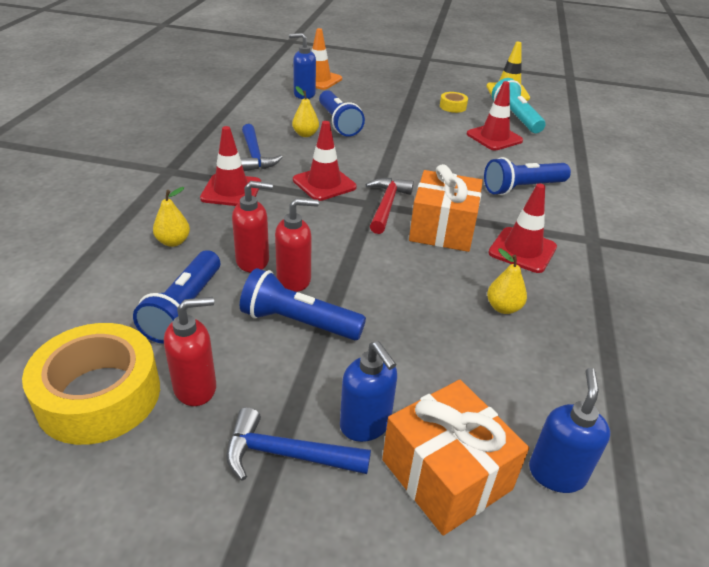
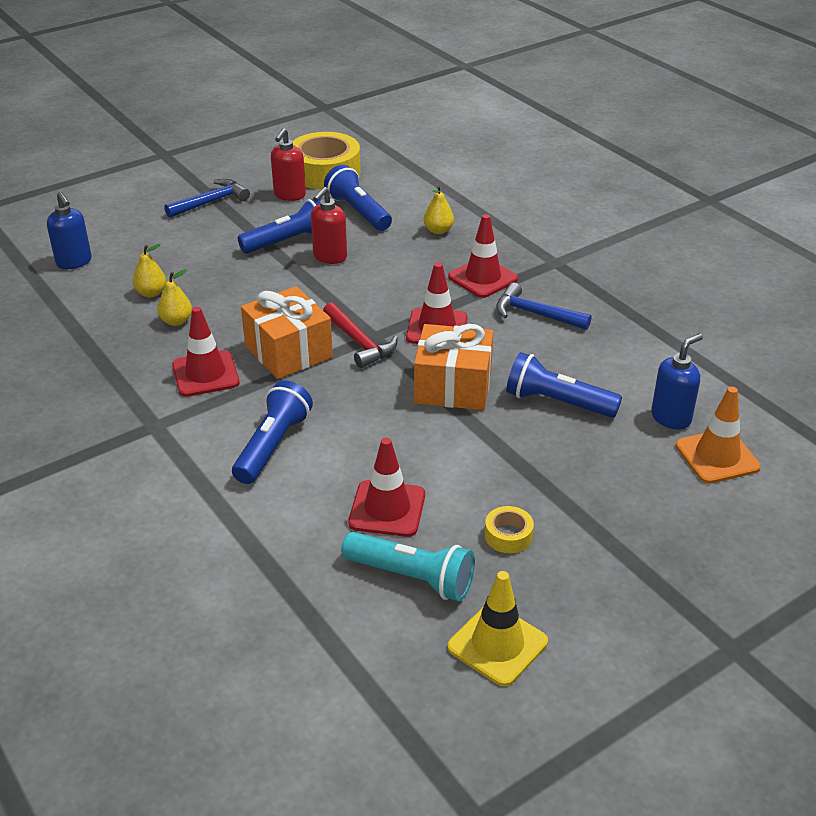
camera: 135 degrees right, 0 degrees up
red soap dispenser [232,181,273,272] -> none
yellow pear [292,86,319,137] -> yellow pear moved to [133,244,166,297]
blue soap dispenser [340,341,397,442] -> none
orange gift [382,380,529,536] -> orange gift moved to [414,324,494,410]

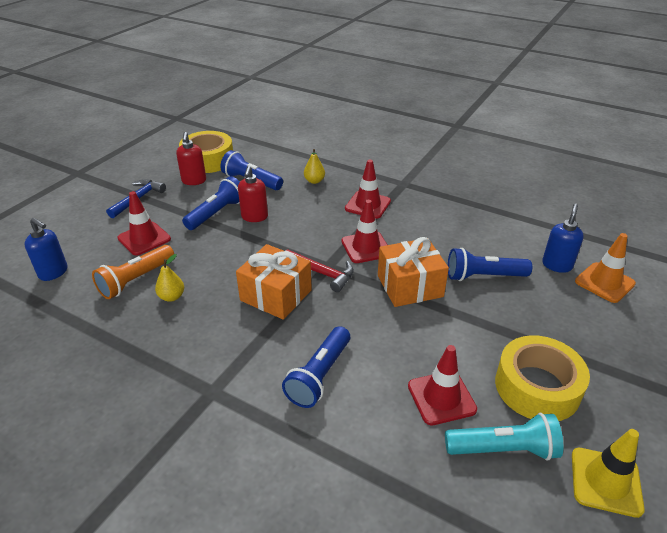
camera: 25 degrees left, 0 degrees up
yellow pear [133,244,166,297] -> orange flashlight [92,245,174,299]
red traffic cone [172,307,240,397] -> red traffic cone moved to [117,191,171,256]
blue flashlight [232,381,313,484] -> blue flashlight turned 150 degrees counterclockwise [282,326,350,408]
yellow tape [485,506,534,553] -> yellow tape [495,335,590,421], size x2.23
blue hammer [496,283,591,330] -> none

